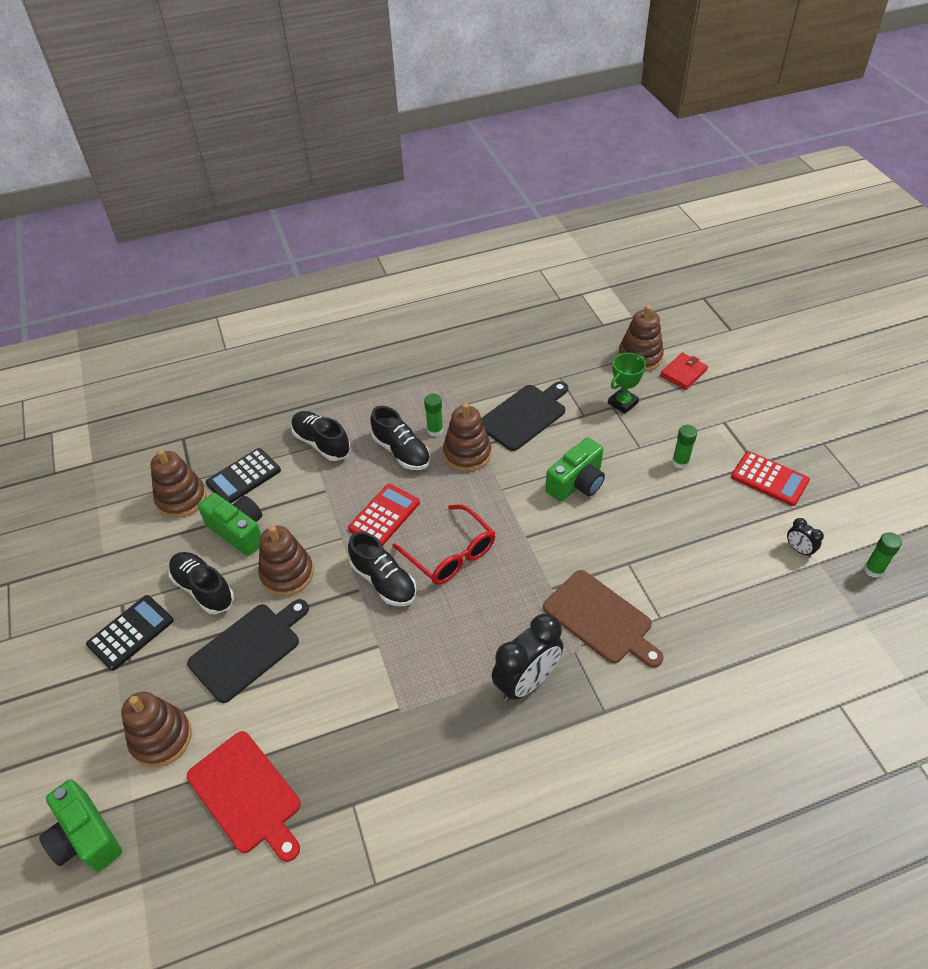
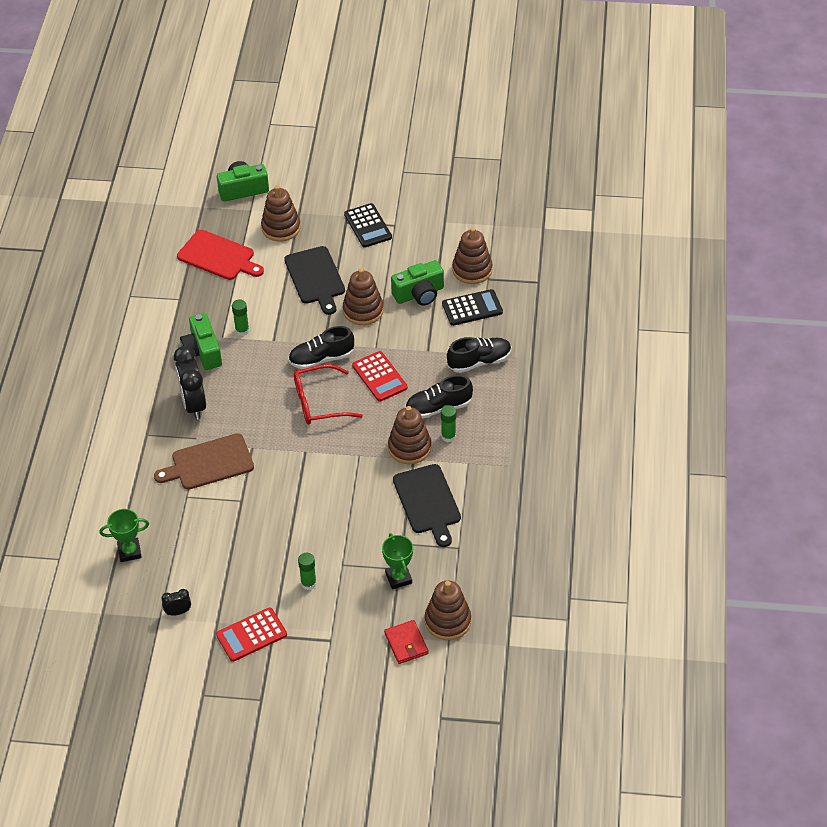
camera: 115 degrees right, 0 degrees up
black shoe [168,552,234,614] -> none
red cutting board [187,731,301,862] -> red cutting board turned 135 degrees counterclockwise [177,230,264,280]
black calculator [206,448,281,503] -> black calculator turned 90 degrees clockwise [442,289,503,326]
green camera [545,437,605,502] -> green camera moved to [180,313,222,370]
green glue stick [864,532,902,578] -> green glue stick moved to [232,299,249,336]
none -> green trophy [100,509,149,562]

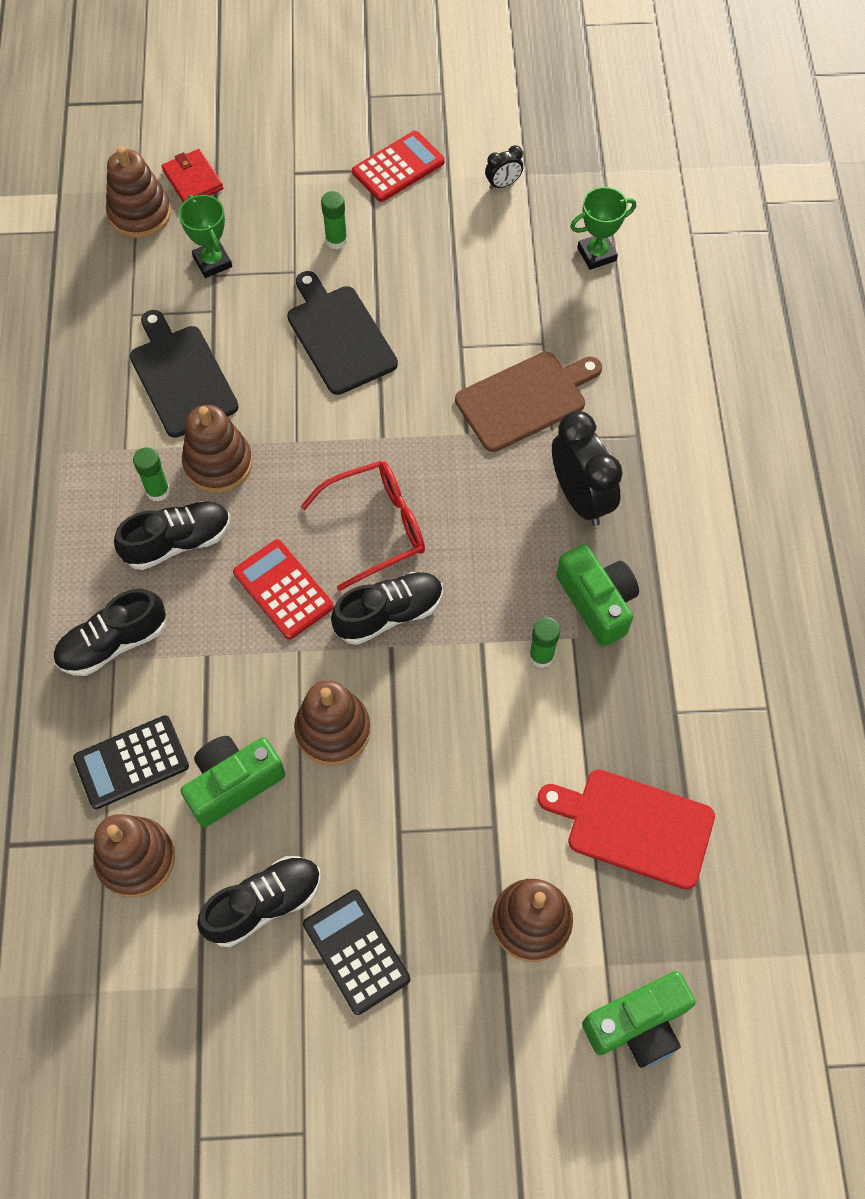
camera: 170 degrees right, 15 degrees up
black cutting board [284,246,345,315] -> black cutting board moved to [287,271,398,395]
none -> black shoe [197,856,321,947]

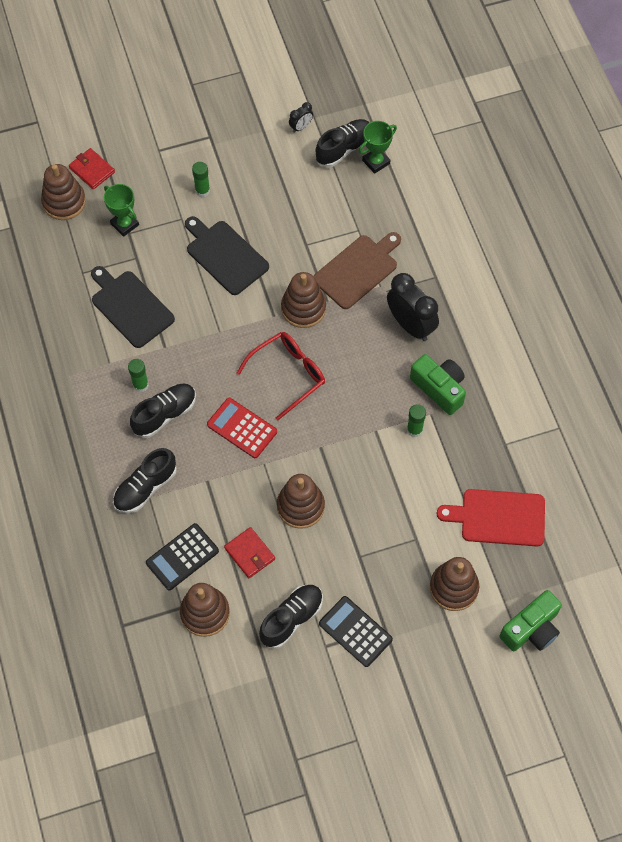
camera: 15 degrees left, 0 degrees up
green camera [181,736,285,827] -> red wallet [224,527,275,578]
brown stacking toy [182,405,252,493] -> brown stacking toy moved to [281,272,326,328]
black shoe [331,572,443,645] -> black shoe moved to [315,119,369,167]
red calculator [352,131,445,202] -> none

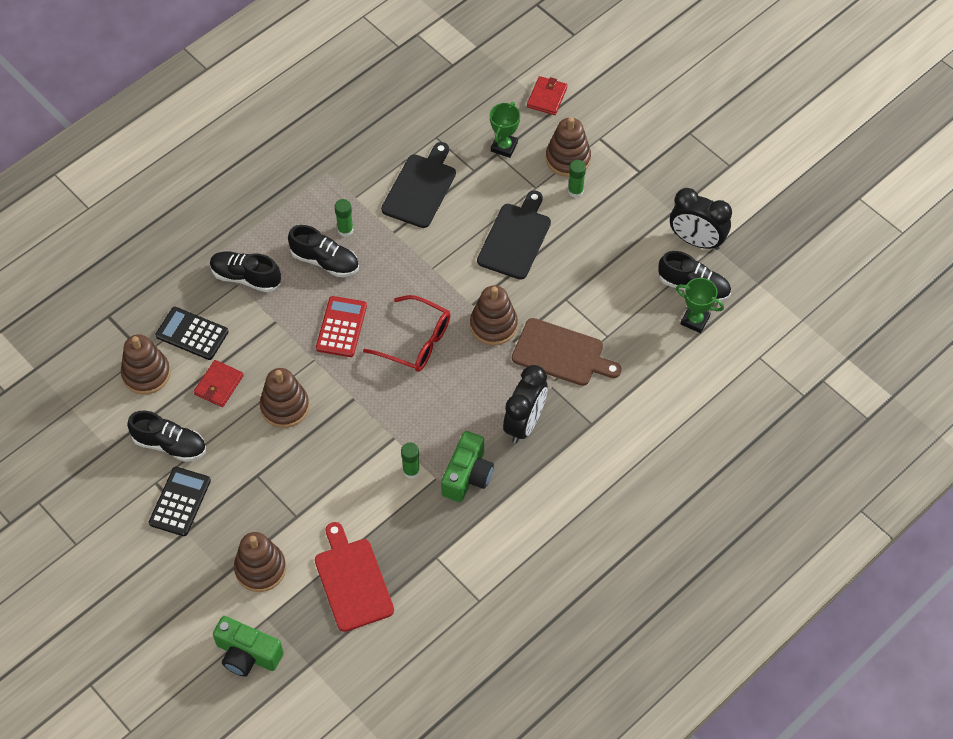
camera: 65 degrees right, 5 degrees down
brown stacking toy [41,164,86,220] -> brown stacking toy moved to [546,117,591,177]
black clock [289,102,313,133] -> black clock [670,188,732,250], size x2.12

